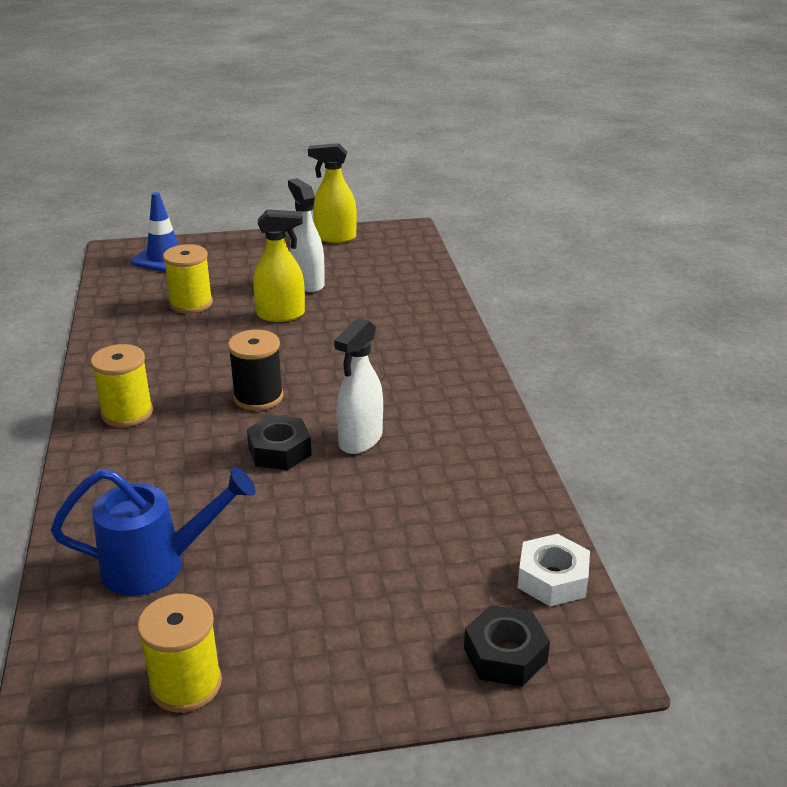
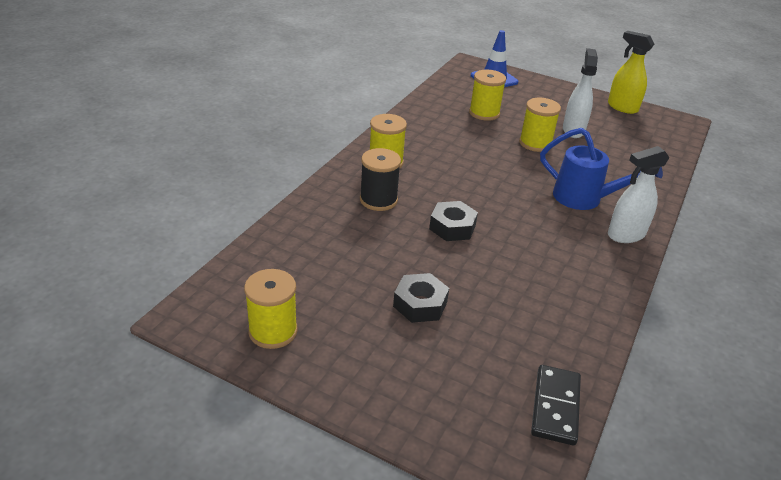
camera: 35 degrees right, 5 degrees up
blue watering can [51,467,256,596] -> blue watering can moved to [540,128,663,210]
black spool [228,330,284,411] -> black spool moved to [360,148,401,211]
yellow spray bottle [253,209,305,322] -> yellow spool [519,98,561,152]
white spray bottle [334,318,383,454] -> white spray bottle moved to [608,146,669,243]
black nut [464,605,550,687] -> black nut moved to [393,273,449,323]
white nut [518,534,590,606] -> black domino [531,365,581,445]

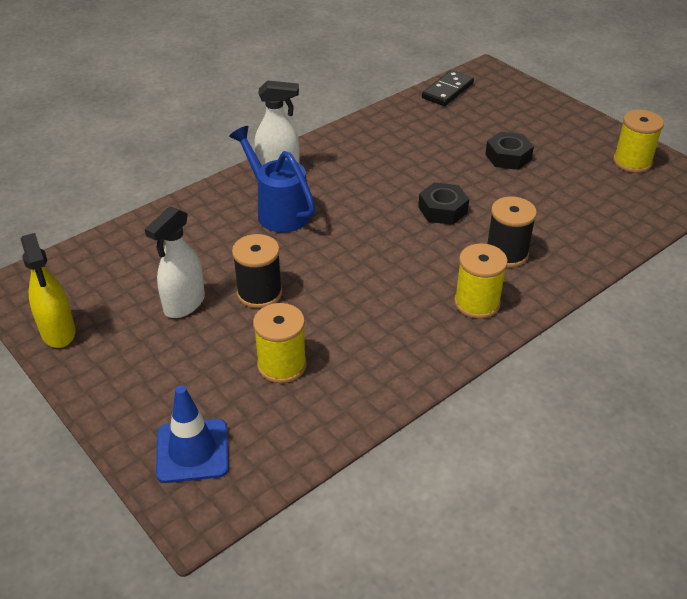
camera: 155 degrees left, 5 degrees up
yellow spool [519,98,561,152] -> black spool [232,234,282,308]

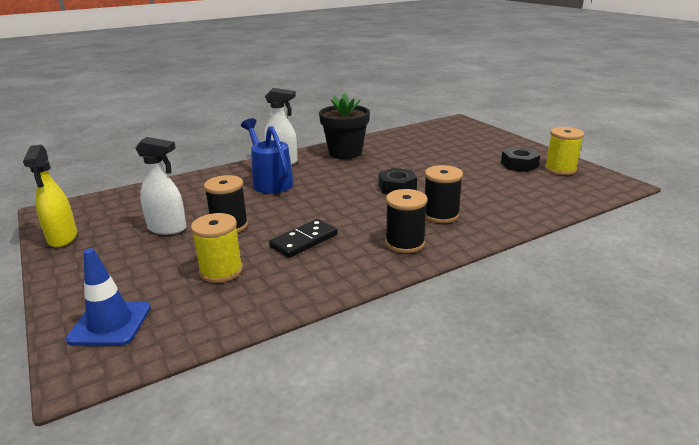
camera: 10 degrees right, 15 degrees down
white spray bottle [145,206,205,318] -> white spray bottle turned 120 degrees counterclockwise [135,137,187,235]
black domino [422,70,474,106] -> black domino moved to [269,219,338,258]
yellow spool [454,243,508,319] -> black spool [385,189,427,253]
black nut [485,131,534,170] -> black nut moved to [501,147,540,172]
none -> black flower pot [319,93,370,159]

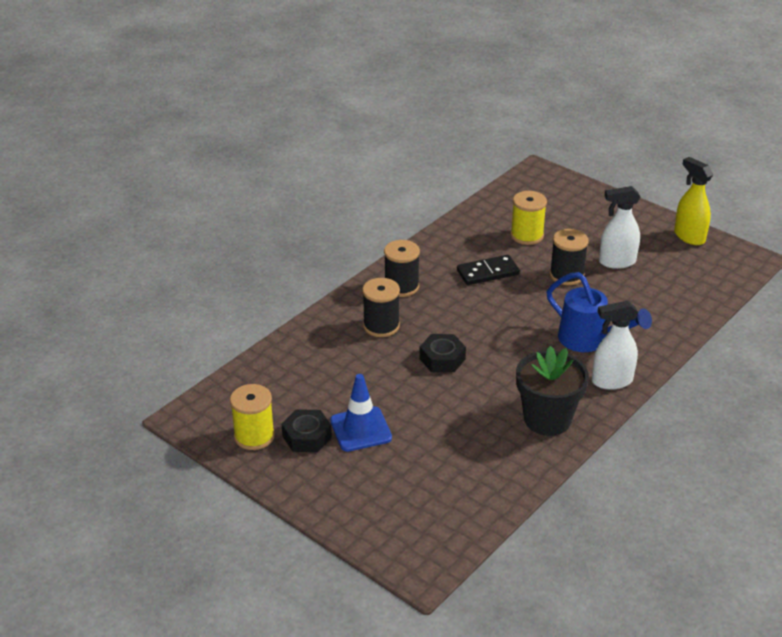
camera: 160 degrees right, 10 degrees up
blue traffic cone [66,248,151,346] -> blue traffic cone moved to [330,374,392,452]
black domino [269,219,338,258] -> black domino turned 45 degrees clockwise [457,255,520,285]

